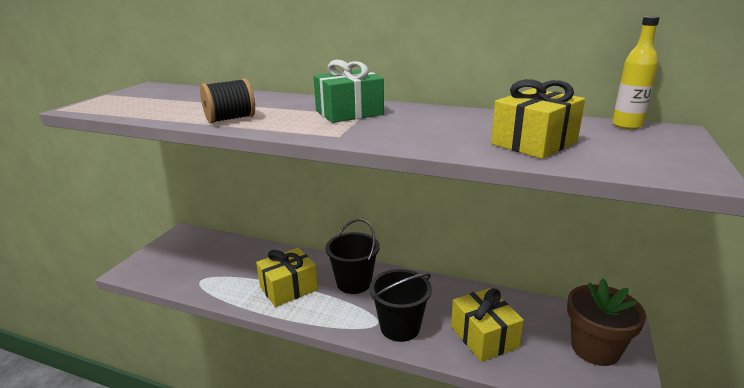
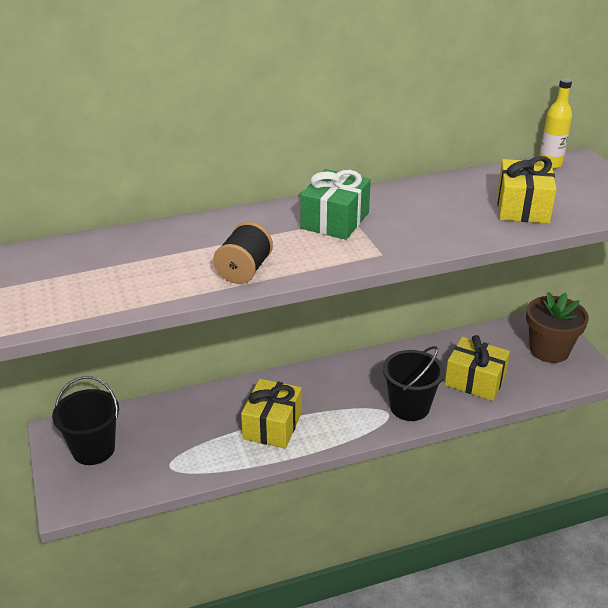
camera: 40 degrees left, 10 degrees up
black bucket [325,219,380,294] -> black bucket moved to [52,376,119,465]

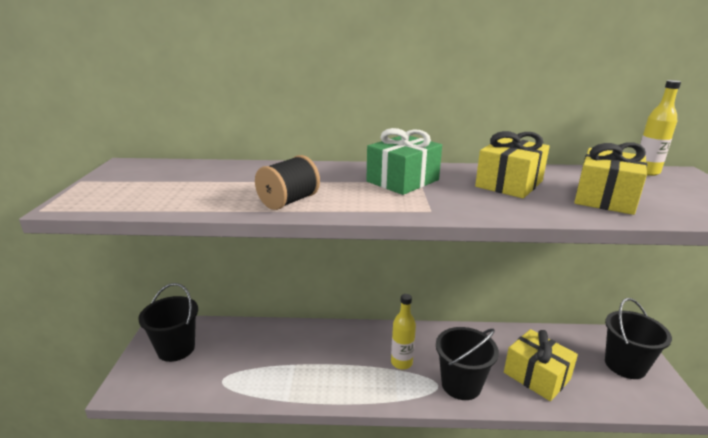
camera: 20 degrees right, 10 degrees down
yellow gift [241,379,302,448] -> yellow gift moved to [475,131,550,198]
brown flower pot [526,292,589,363] -> black bucket [605,298,672,379]
none -> yellow bottle [391,294,416,369]

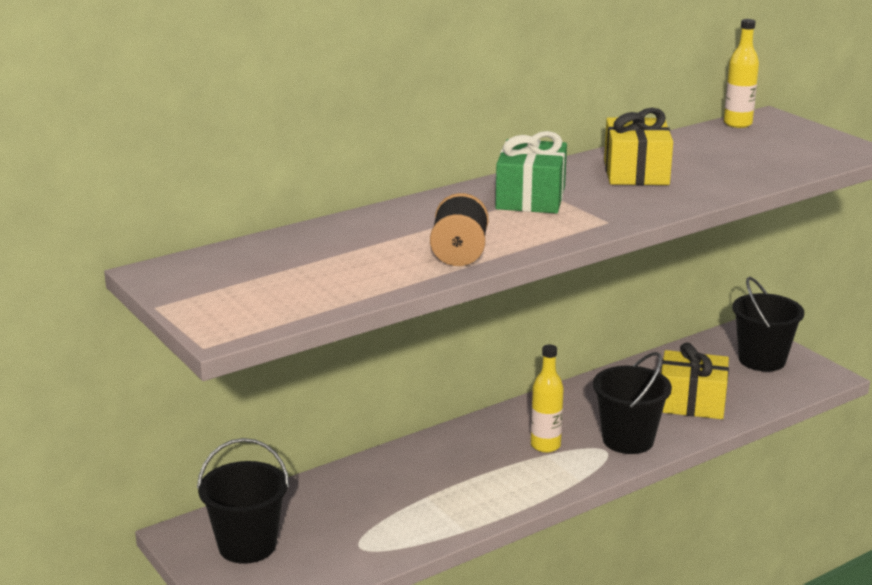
camera: 35 degrees left, 0 degrees up
yellow gift [574,142,647,215] -> none

